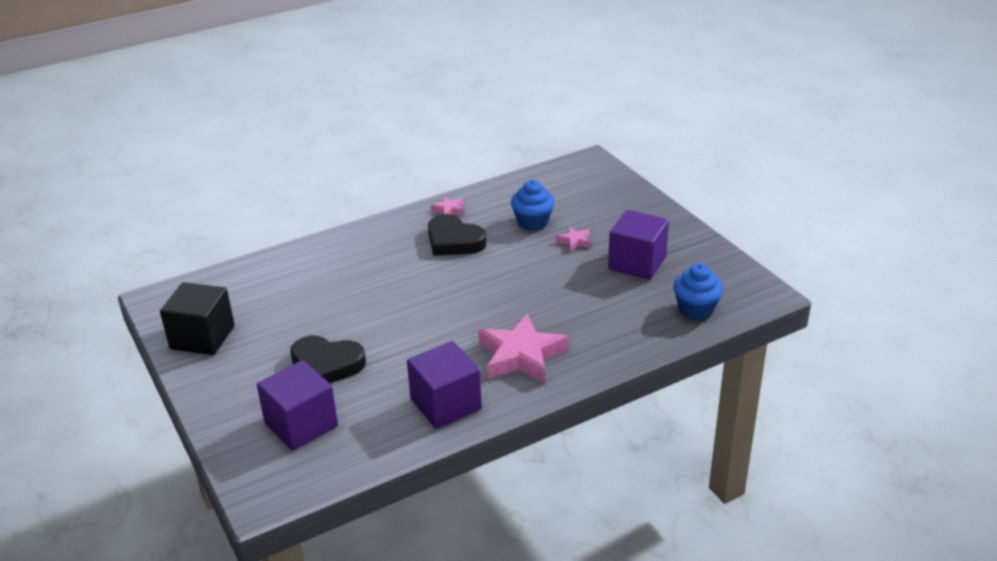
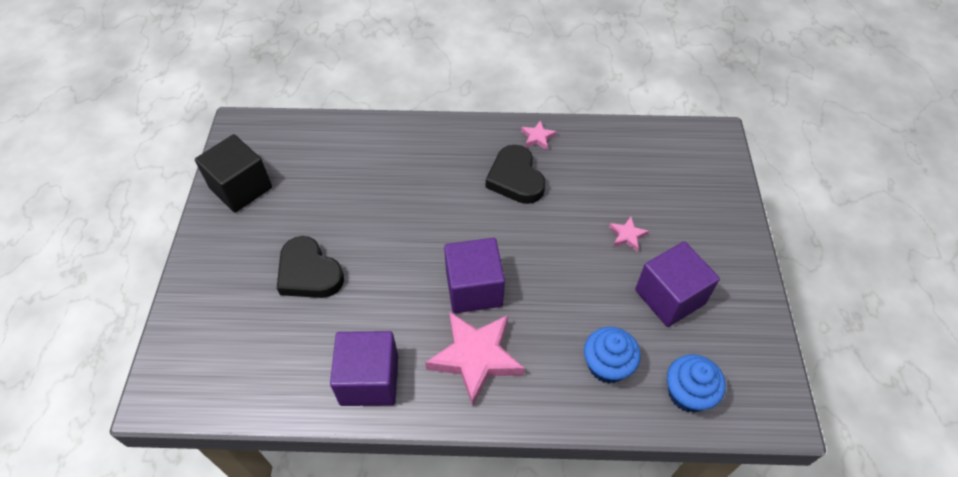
camera: 30 degrees right, 20 degrees up
purple cube [257,360,338,451] -> purple cube moved to [444,238,505,313]
blue cupcake [511,180,555,231] -> blue cupcake moved to [584,327,641,383]

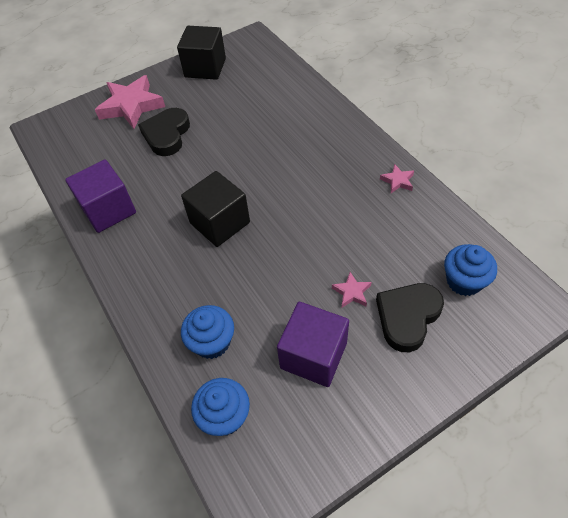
camera: 60 degrees right, 0 degrees up
pink star [425,311,525,407] -> pink star moved to [95,75,165,129]
purple cube [444,238,505,313] -> black cube [181,171,250,247]
black heart [486,145,546,204] -> black heart moved to [376,283,444,352]
none -> blue cupcake [444,244,497,296]

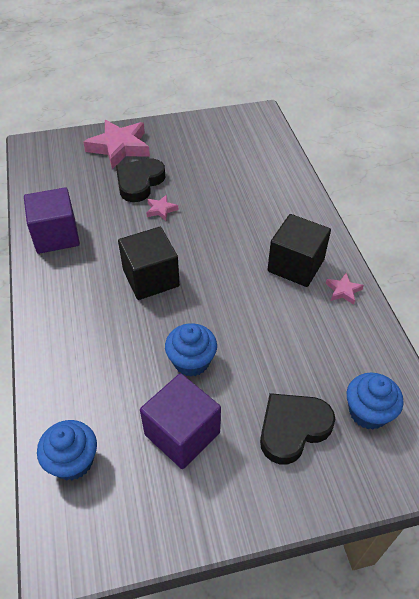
camera: 15 degrees right, 5 degrees down
black cube [177,26,226,80] -> black cube moved to [267,214,331,287]
blue cupcake [181,305,234,359] -> blue cupcake moved to [165,323,217,377]
pink star [332,272,372,308] -> pink star moved to [147,195,178,221]

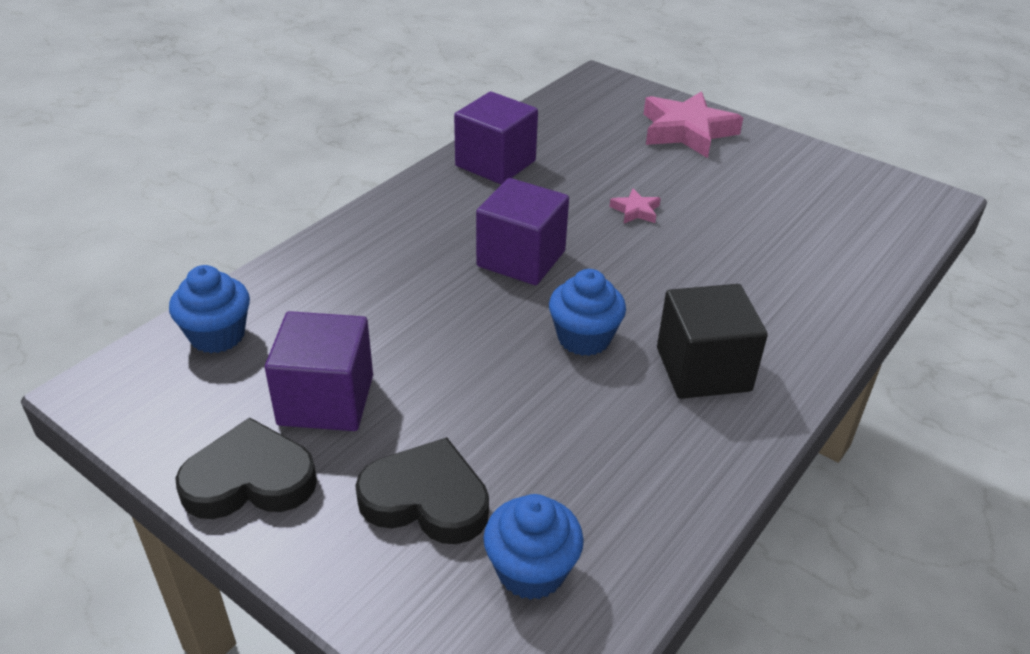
camera: 50 degrees right, 10 degrees down
black heart [116,158,166,202] -> black heart moved to [175,418,317,519]
black cube [118,227,180,300] -> purple cube [476,178,569,285]
blue cupcake [165,323,217,377] -> blue cupcake moved to [549,269,626,356]
pink star [326,273,364,305] -> none

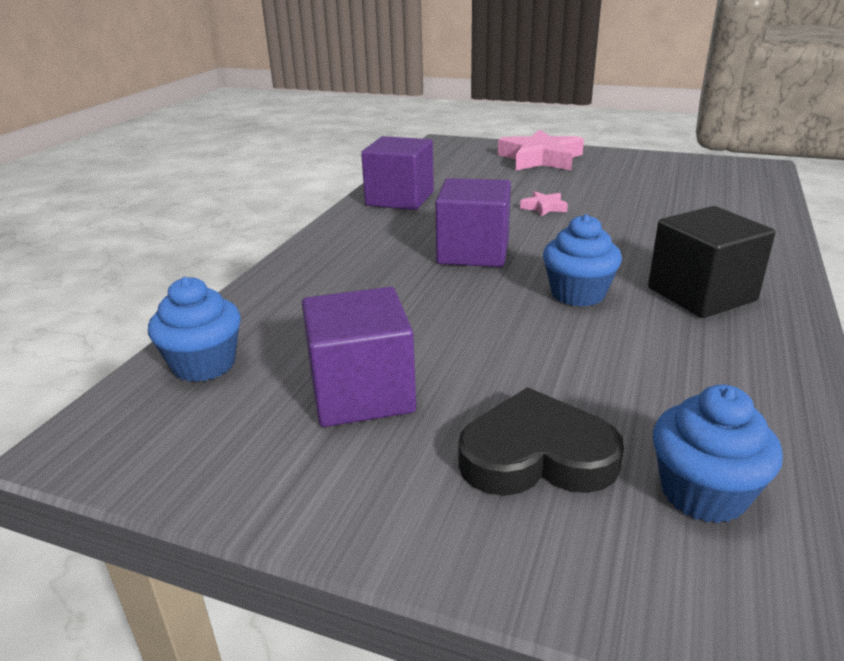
camera: 15 degrees left, 10 degrees down
black heart [175,418,317,519] -> none

